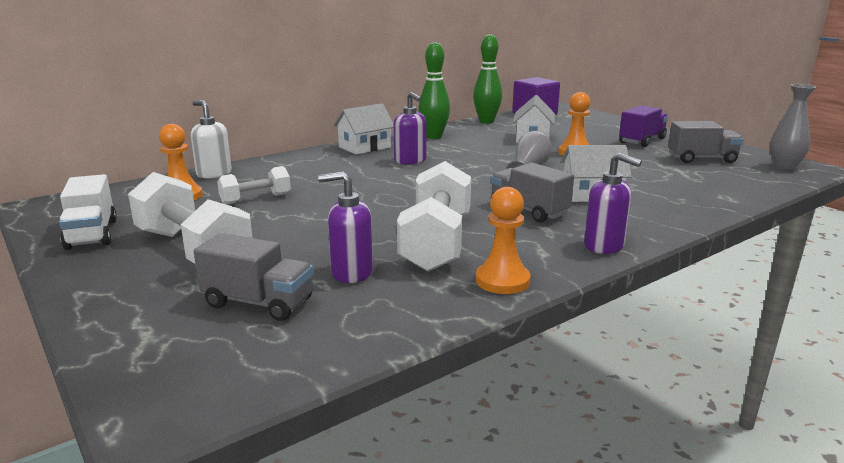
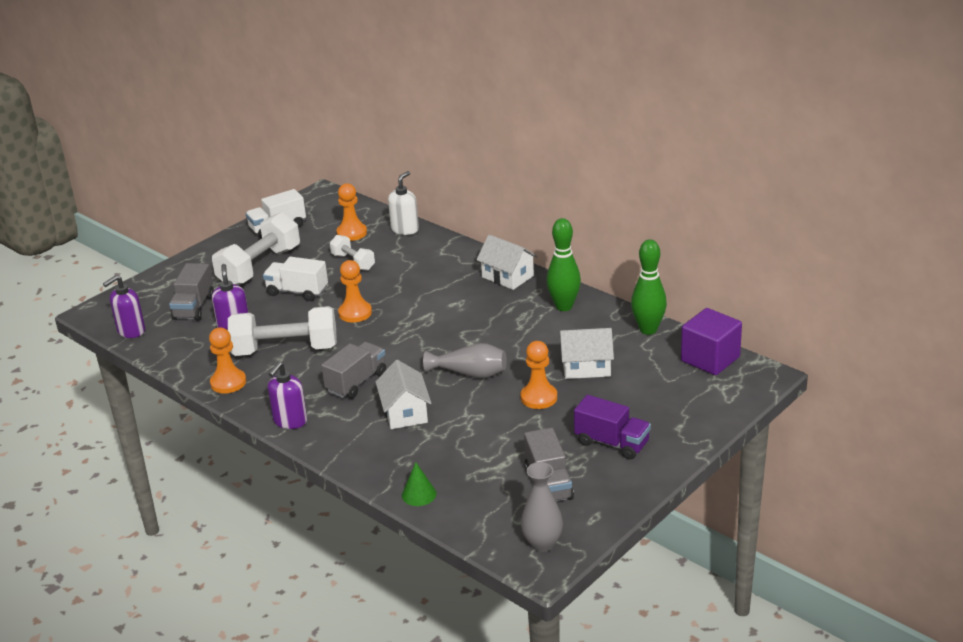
camera: 80 degrees right, 10 degrees up
purple soap dispenser [394,92,427,165] -> purple soap dispenser moved to [103,275,145,338]
none -> white truck [263,257,328,301]
none -> orange pawn [338,260,372,323]
none -> green cone [402,462,436,506]

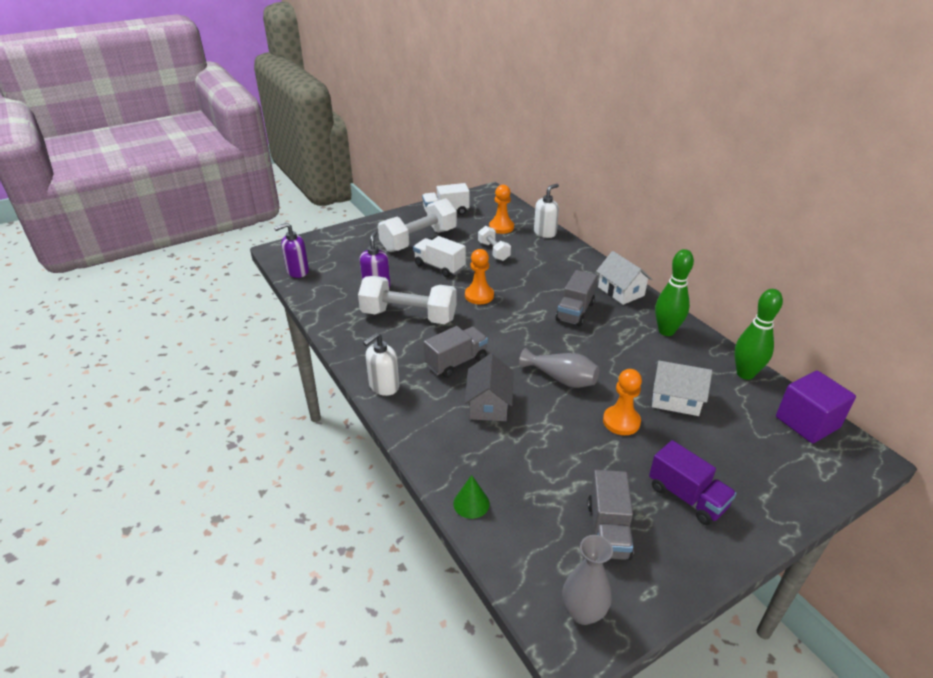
camera: 15 degrees right, 5 degrees up
grey truck [169,263,214,321] -> grey truck moved to [556,270,597,327]
orange pawn [209,328,246,393] -> none
purple soap dispenser [268,362,307,429] -> white soap dispenser [363,333,399,396]
white house [376,360,431,429] -> grey house [464,354,513,421]

